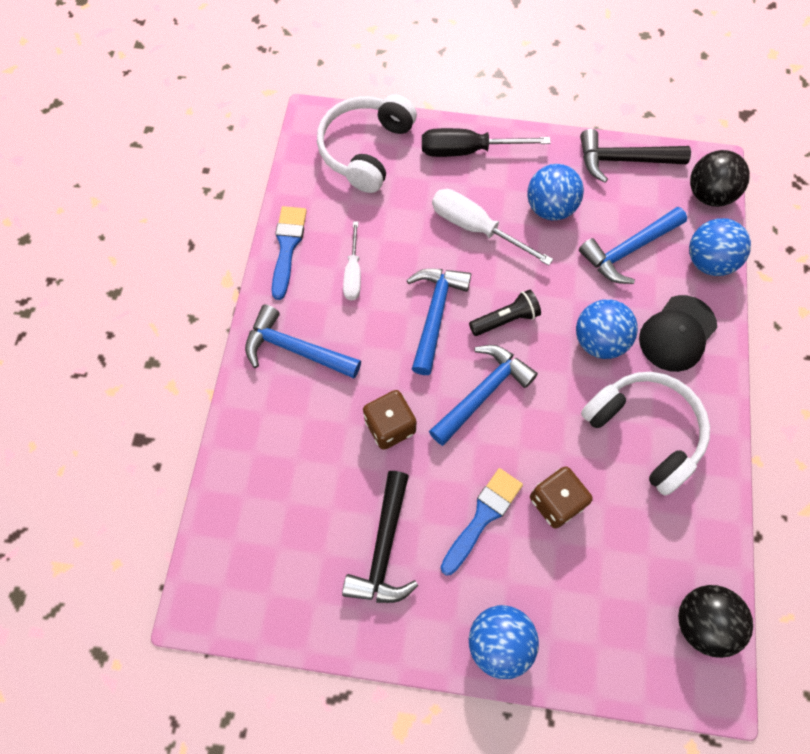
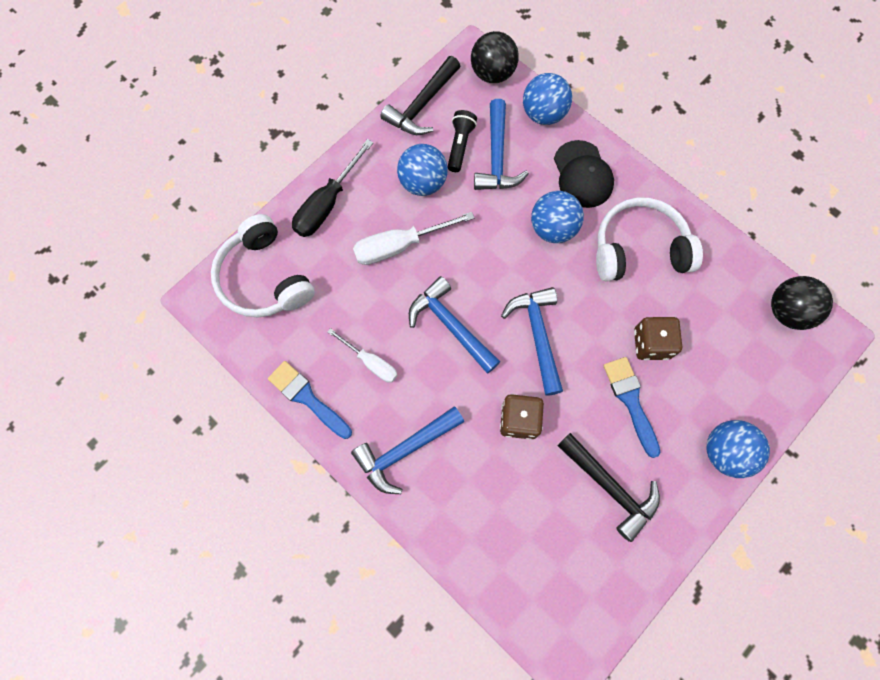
camera: 55 degrees left, 5 degrees up
black flashlight [469,290,541,336] -> black flashlight moved to [448,110,477,172]

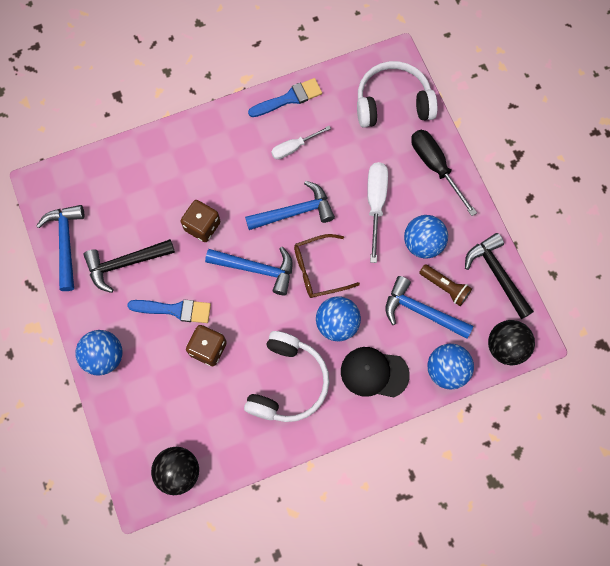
camera: 115 degrees right, 0 degrees up
blue hammer [351,406,464,494] -> blue hammer moved to [36,205,84,291]
black flashlight [448,110,477,172] -> brown flashlight [419,264,472,306]
none -> brown glasses [294,234,360,298]

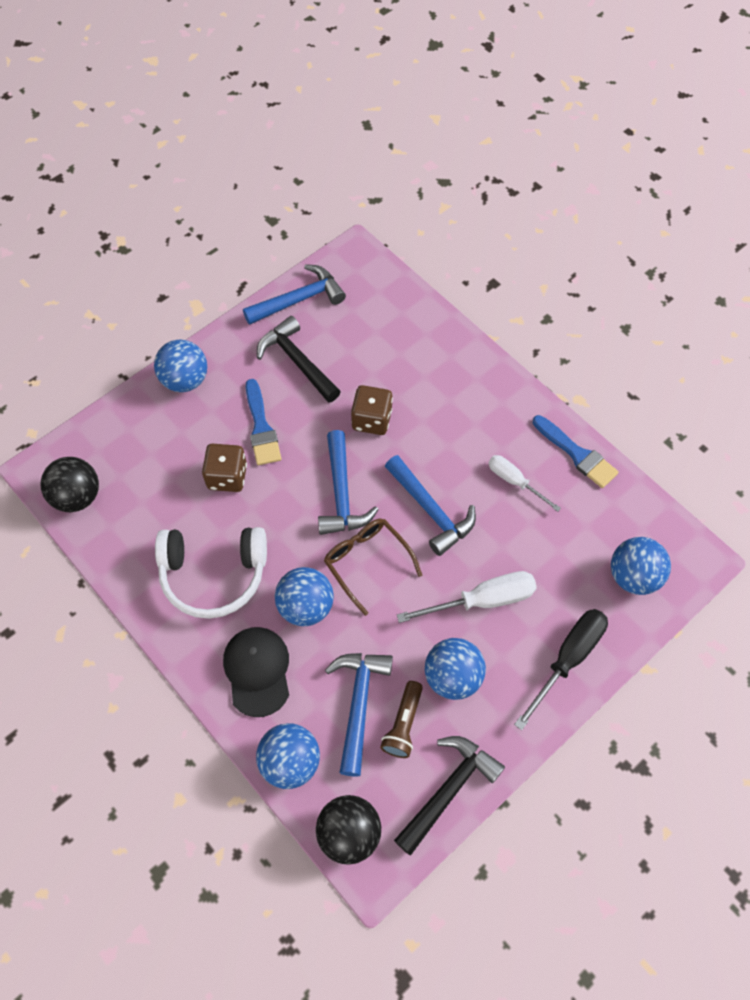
camera: 70 degrees right, 10 degrees down
white headphones [357,61,438,128] -> blue ball [611,537,671,595]

